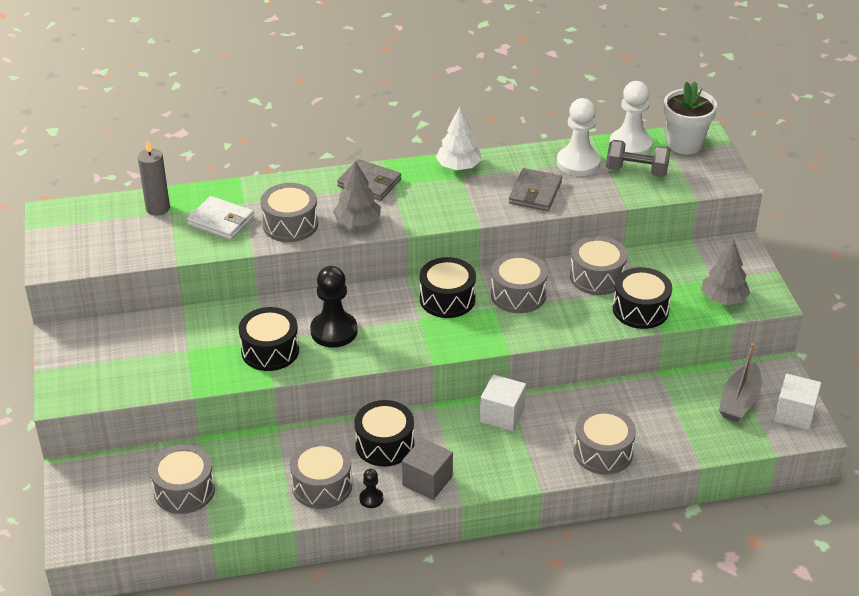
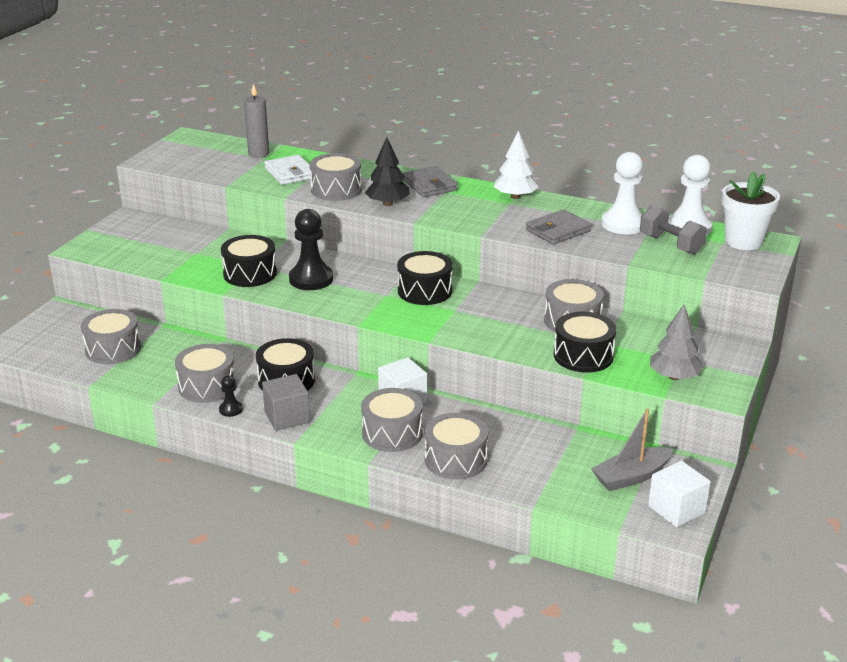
camera: 35 degrees right, 10 degrees down
grey tree [333,161,381,226] -> black tree [365,137,410,206]
grey drum [491,253,548,313] -> grey drum moved to [361,388,423,452]

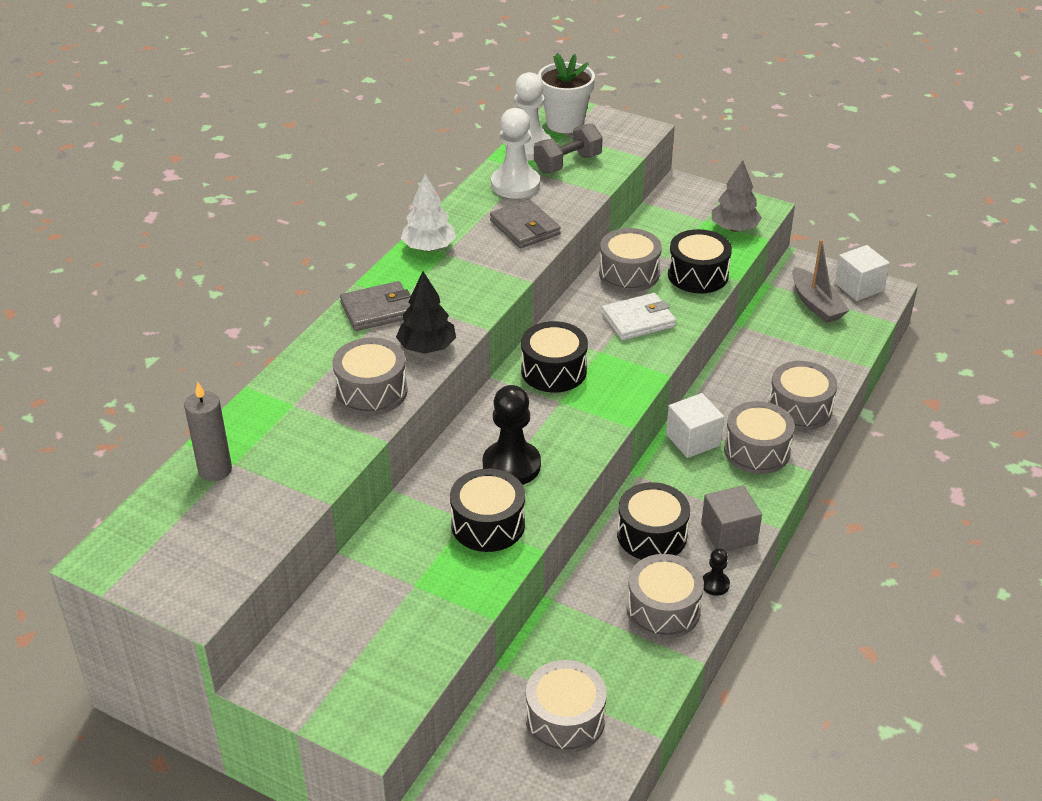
camera: 85 degrees left, 10 degrees up
white wallet [264,155,310,185] -> white wallet moved to [602,293,676,340]

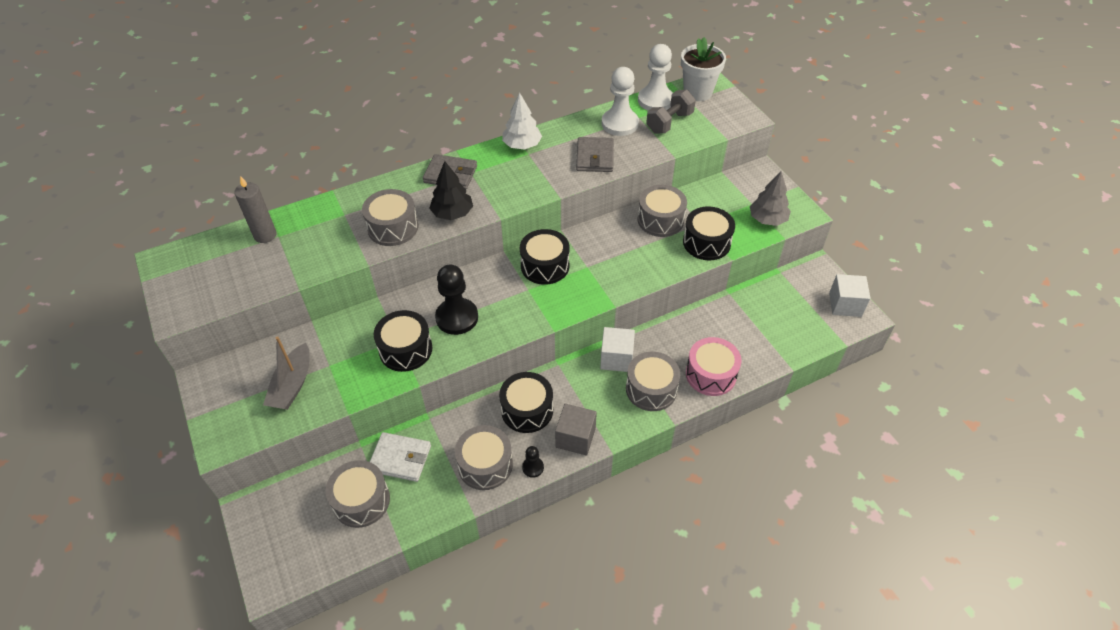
camera: 35 degrees right, 10 degrees up
grey dumbbell [534,124,603,173] -> grey dumbbell turned 45 degrees counterclockwise [646,90,696,134]
white wallet [602,293,676,340] -> white wallet moved to [370,432,431,482]
grey drum [768,361,837,430] -> pink drum [686,337,742,396]
grey boat [792,239,850,323] -> grey boat moved to [263,336,310,410]

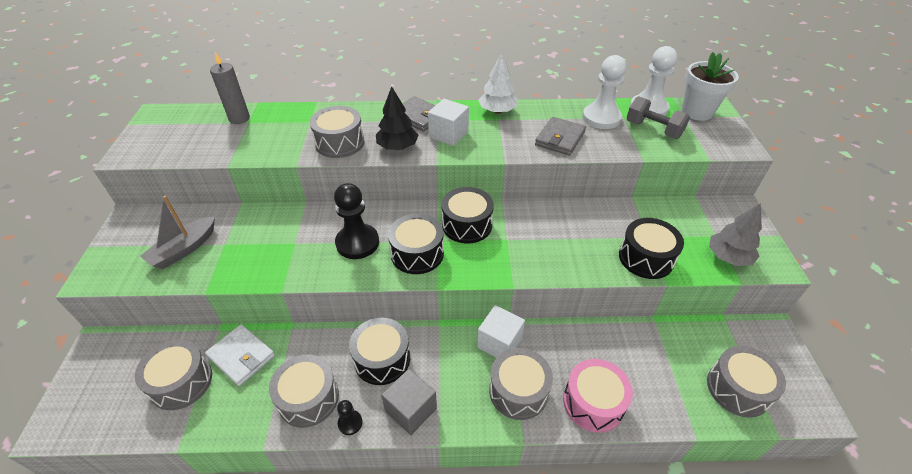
camera: 25 degrees right, 5 degrees down
black drum [374,310,432,372] -> black drum moved to [388,214,444,274]
grey drum [638,185,687,237] -> grey drum moved to [707,346,786,418]
grey dumbbell [646,90,696,134] -> grey dumbbell turned 60 degrees clockwise [626,96,690,139]
white cube [829,274,871,317] -> white cube moved to [428,99,469,146]

